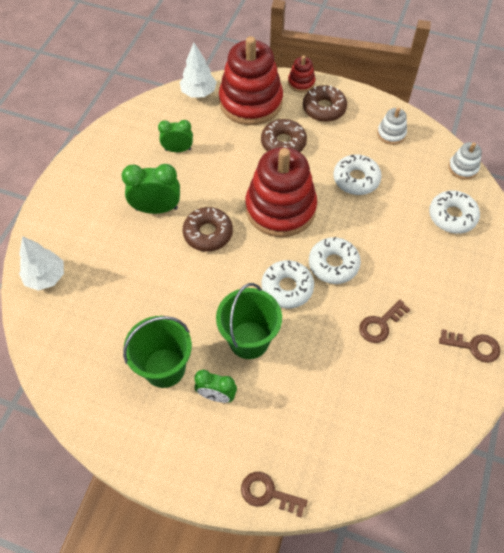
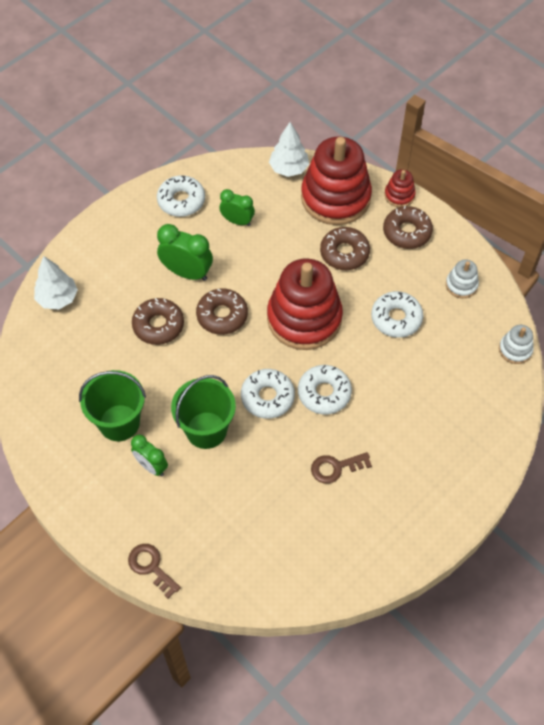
camera: 25 degrees right, 0 degrees up
white donut [429,190,480,234] -> white donut moved to [157,175,205,217]
brown key [439,329,500,363] -> none
none -> brown donut [132,298,184,345]

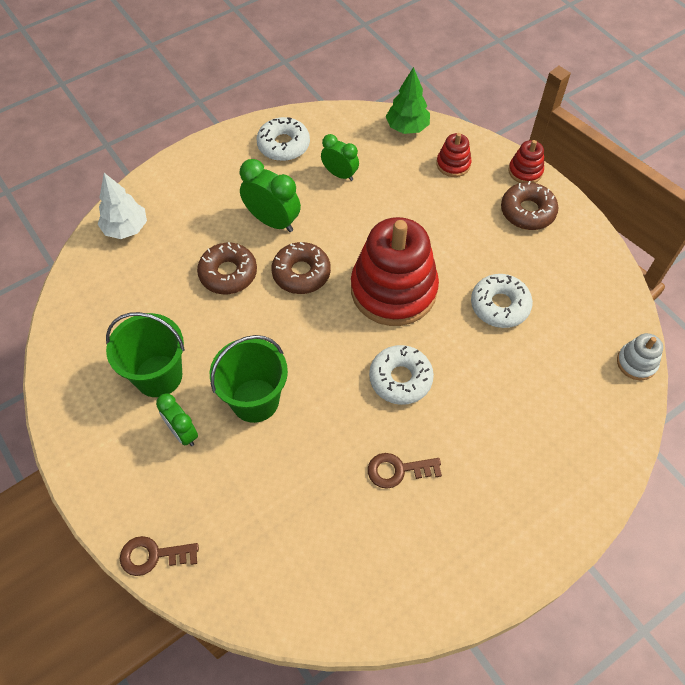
camera: 10 degrees right, 0 degrees up
brown key [128,544,181,599] -> brown key turned 60 degrees counterclockwise [120,536,199,576]
white donut [241,369,295,419] -> none
white tree [269,122,309,177] -> green tree [386,67,430,134]
red stacking toy [301,137,372,225] -> red stacking toy [437,133,472,177], size x0.44
brown donut [320,227,370,270] -> none
white stacking toy [446,260,479,298] -> none

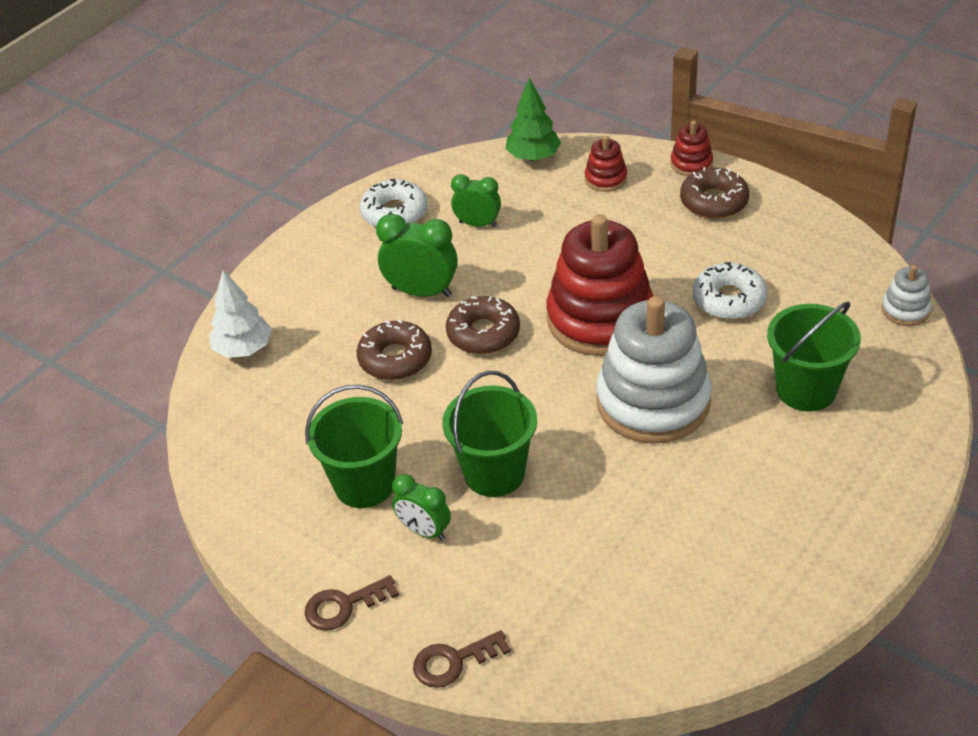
camera: 15 degrees left, 15 degrees down
brown key [368,453,442,489] -> brown key moved to [304,575,399,631]
white donut [369,345,434,405] -> white stacking toy [596,296,712,444]
none -> green bucket [767,301,861,412]

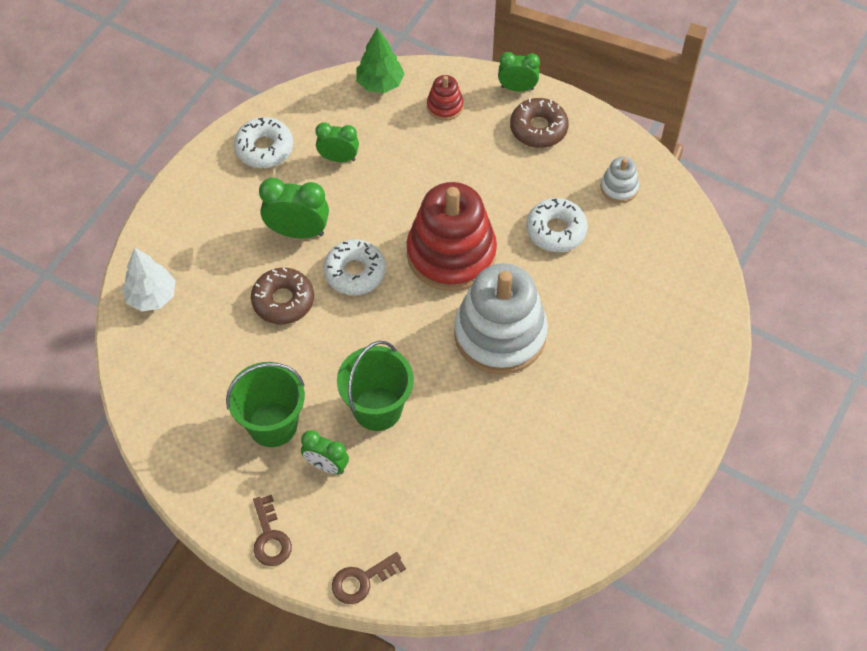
camera: 10 degrees left, 15 degrees up
brown key [304,575,399,631] -> brown key turned 75 degrees counterclockwise [253,495,292,566]
brown donut [446,296,520,354] -> white donut [323,240,386,295]
red stacking toy [670,120,713,176] -> green clock [498,52,540,91]
green bucket [767,301,861,412] -> none
white stacking toy [881,265,932,326] -> white stacking toy moved to [600,157,639,203]

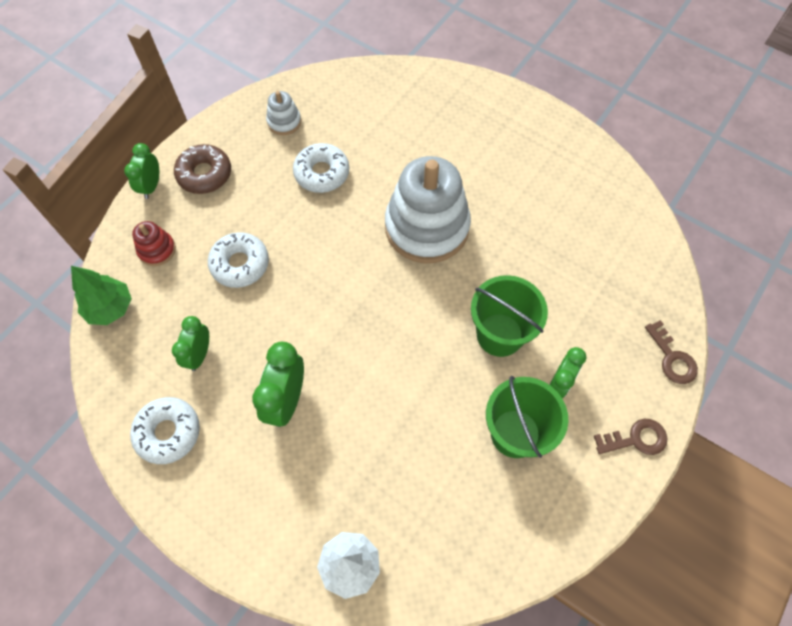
camera: 85 degrees left, 5 degrees up
brown donut [251,268,314,324] -> none
white donut [323,240,386,295] -> white donut moved to [208,232,269,288]
red stacking toy [407,182,497,291] -> none

